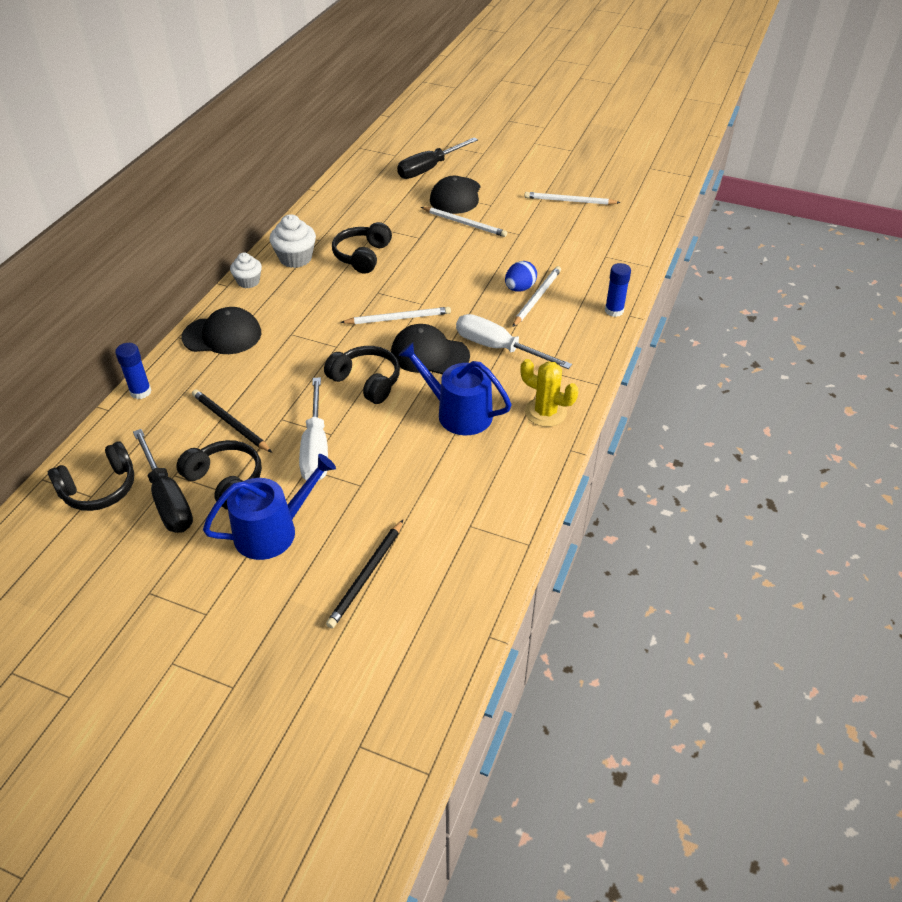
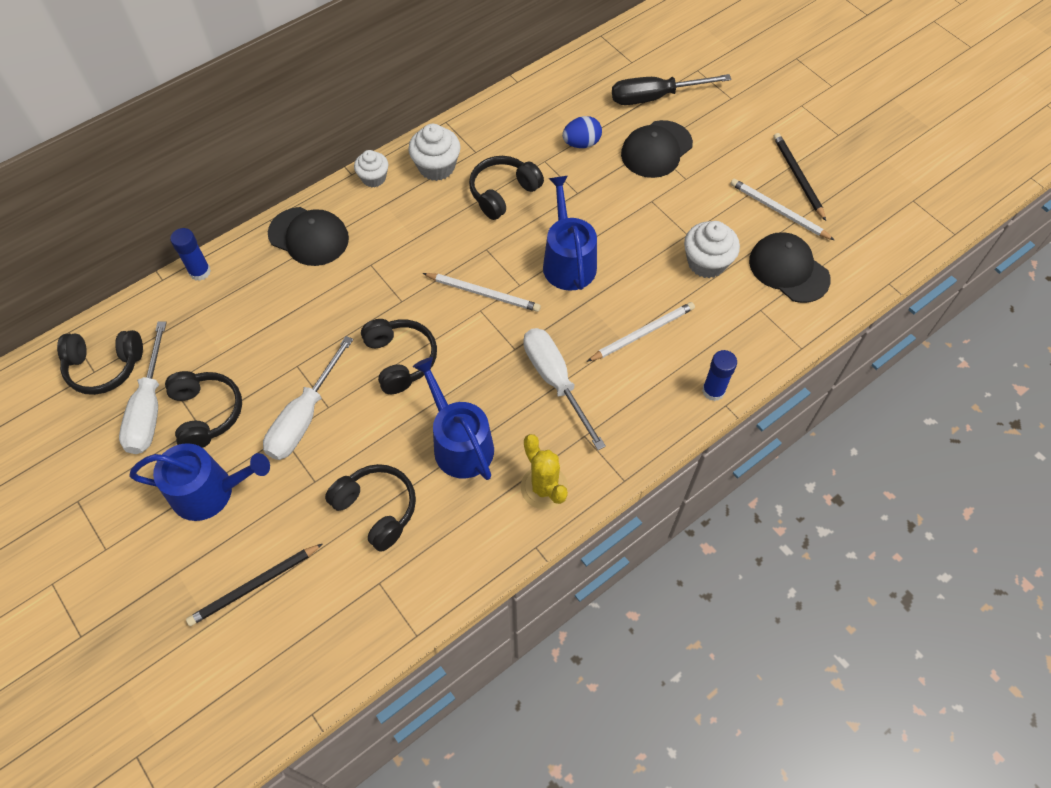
camera: 30 degrees right, 15 degrees up
black screwdriver [133,429,193,533] -> white screwdriver [119,321,167,454]
black pencil [192,389,272,453] -> black pencil moved to [773,133,826,221]
black cap [391,324,470,374] -> black cap moved to [749,232,831,303]
white pencil [421,207,507,237] -> none
blue egg [505,261,537,292] -> blue egg moved to [562,116,602,148]
none -> black headphones [325,464,416,552]
none -> blue watering can [543,176,597,291]
none -> white cupcake [684,221,740,278]

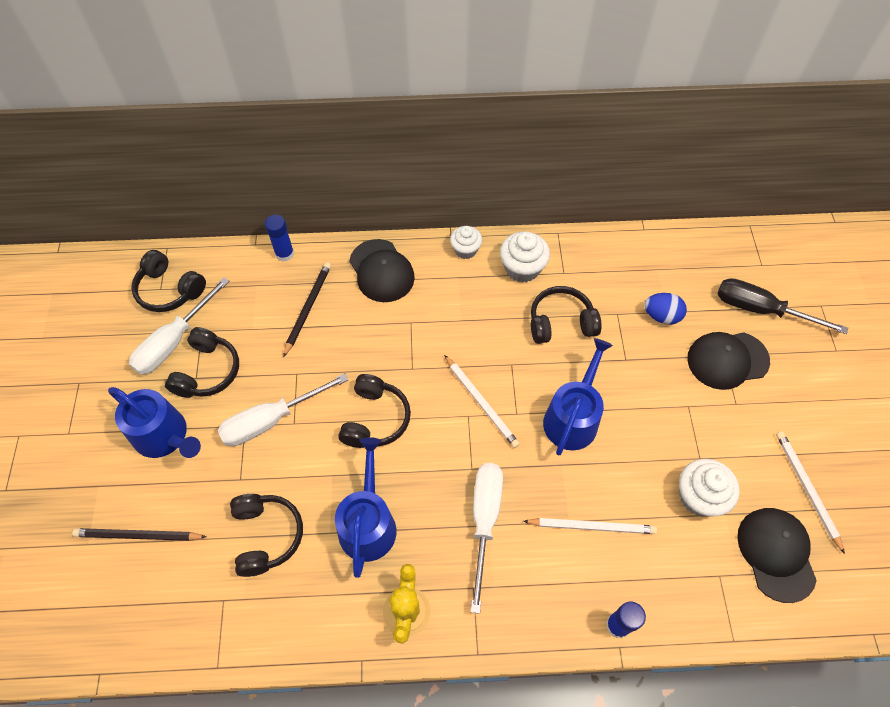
camera: 35 degrees right, 0 degrees up
black pencil [773,133,826,221] -> black pencil moved to [283,262,331,357]

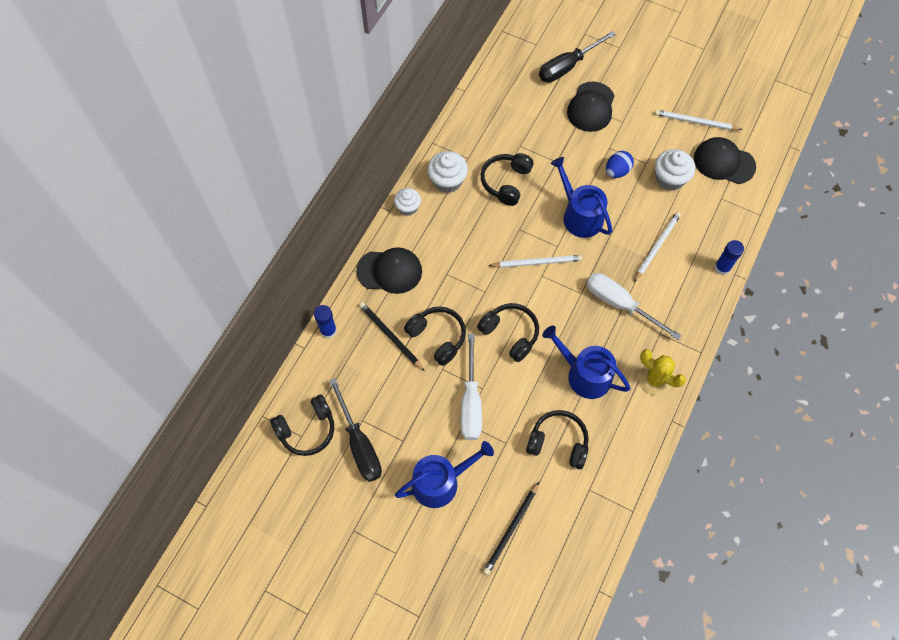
camera: 60 degrees left, 5 degrees up
white screwdriver [129,278,230,375] -> black screwdriver [329,378,382,482]
black headphones [165,327,239,398] -> black headphones moved to [404,306,466,366]
blue egg [644,293,687,324] -> blue egg moved to [606,151,634,178]

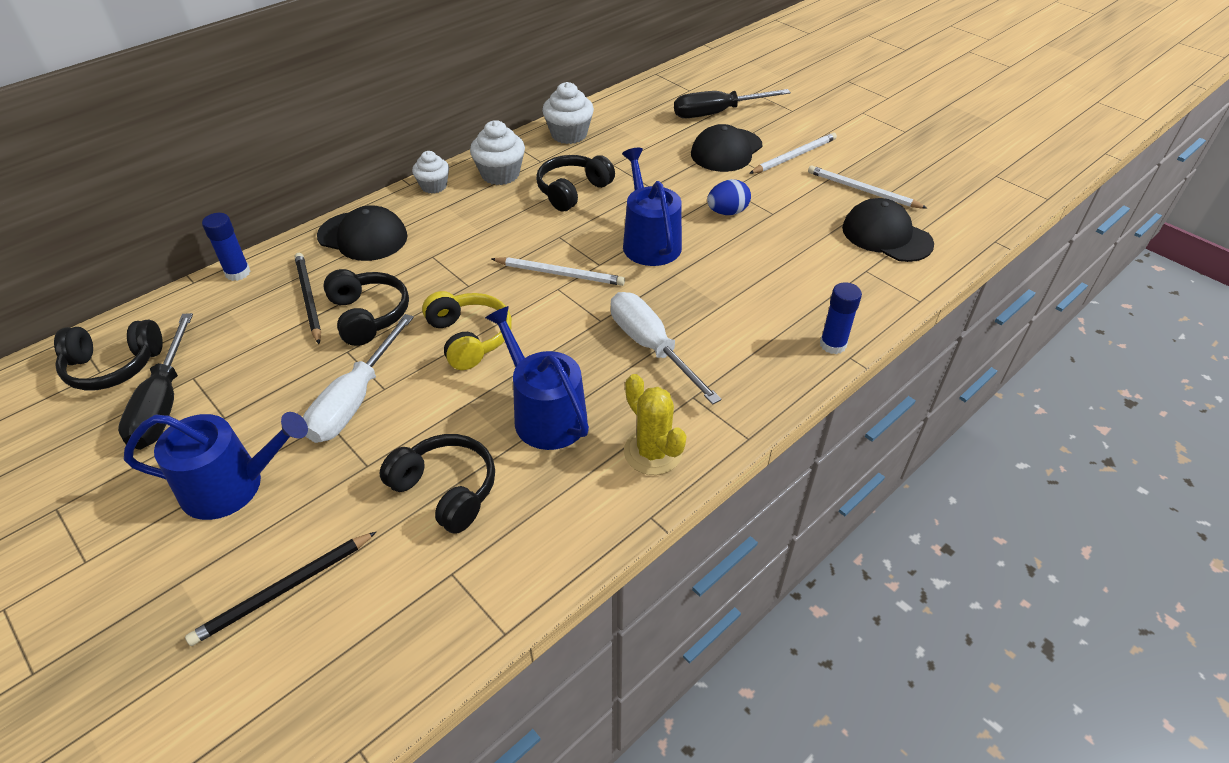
camera: 20 degrees right, 20 degrees down
black headphones [477,303,539,362] -> yellow headphones [422,291,512,370]
white pencil [634,212,681,282] -> white pencil moved to [749,133,837,174]
white cupcake [655,149,695,191] -> white cupcake moved to [542,82,594,144]

